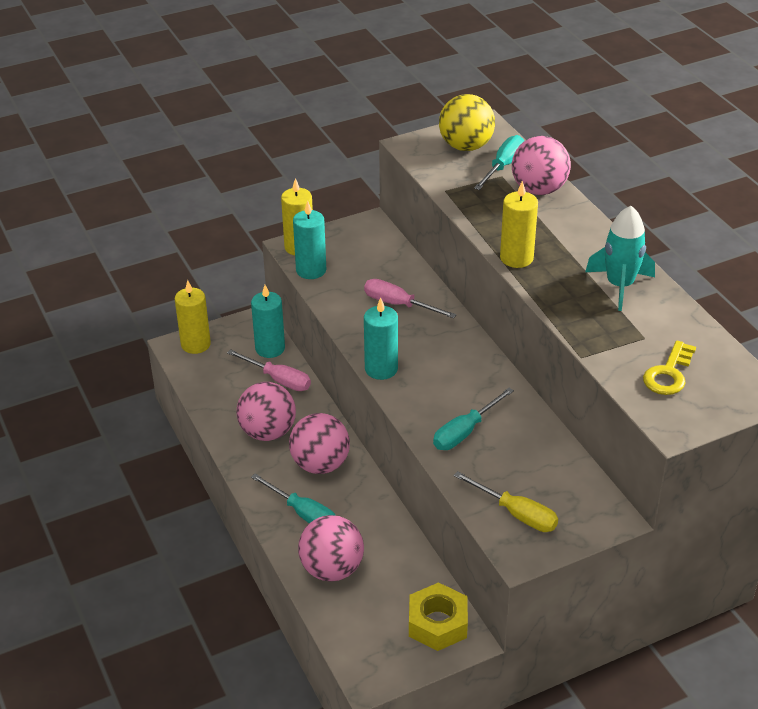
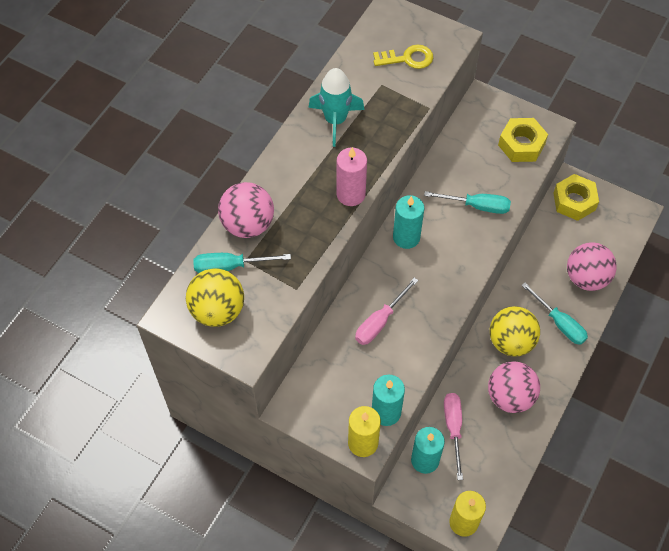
camera: 125 degrees left, 20 degrees up
turquoise screwdriver [251,473,336,523] -> turquoise screwdriver turned 135 degrees clockwise [521,283,588,345]
pink ball [289,413,350,474] -> yellow ball [490,306,540,357]
pink screwdriver [364,279,457,318] -> pink screwdriver turned 45 degrees clockwise [355,277,418,345]
turquoise candle [364,298,398,380] -> turquoise candle moved to [393,195,424,249]
yellow screwdriver [453,471,558,532] -> yellow nut [498,118,548,162]
yellow candle [500,181,538,268] -> pink candle [336,147,367,206]

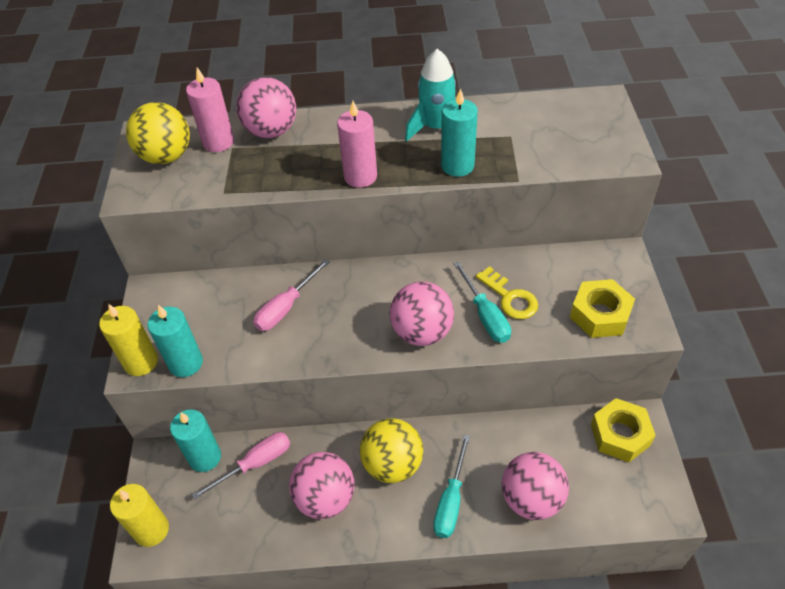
camera: 60 degrees right, 10 degrees down
turquoise screwdriver [193,253,291,273] -> pink candle [186,68,234,152]
pink screwdriver [355,277,418,345] -> pink screwdriver turned 60 degrees counterclockwise [253,259,330,331]
yellow key [373,44,433,69] -> yellow key moved to [476,266,538,319]
turquoise candle [393,195,424,249] -> turquoise candle moved to [441,88,478,177]
none -> pink ball [390,282,454,346]

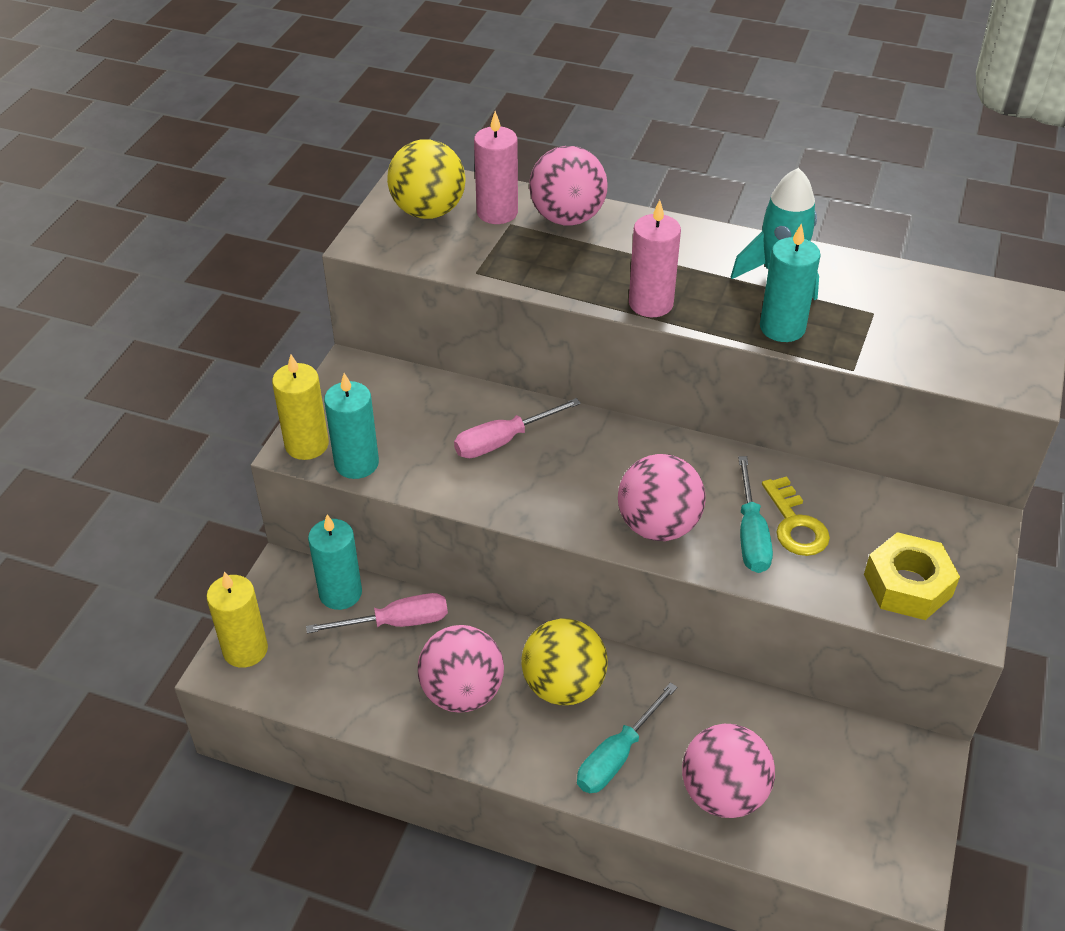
camera: 20 degrees right, 5 degrees down
yellow nut [591,398,656,462] -> none

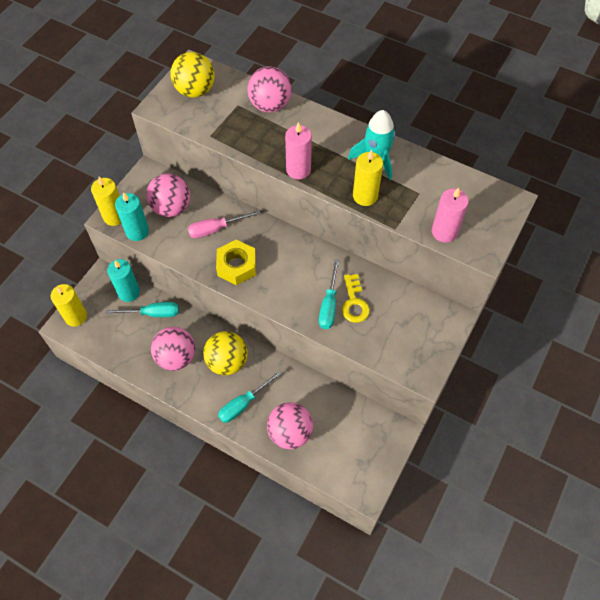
camera: 10 degrees right, 15 degrees up
pink screwdriver [306,593,448,633] -> turquoise screwdriver [106,302,179,317]
pink candle [474,111,518,224] -> pink candle moved to [432,187,469,243]
pink ball [618,454,706,541] -> pink ball moved to [146,173,190,217]
turquoise candle [760,223,821,342] -> yellow candle [353,149,383,206]
yellow nut [864,532,960,620] -> yellow nut moved to [216,240,256,285]

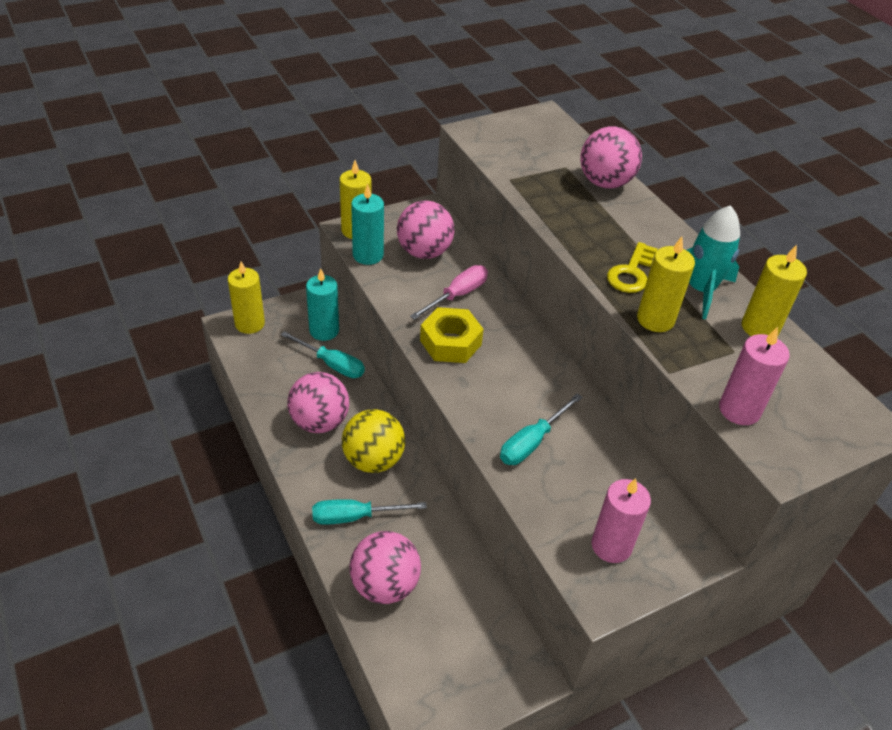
camera: 30 degrees right, 15 degrees down
yellow ball [171,52,215,98] -> none
pink screwdriver [188,210,261,238] -> pink screwdriver turned 120 degrees clockwise [410,265,488,320]
pink candle [285,122,312,179] -> pink candle moved to [591,478,651,563]
yellow key [342,274,370,323] -> yellow key moved to [607,242,658,293]
none -> yellow candle [742,245,807,336]

